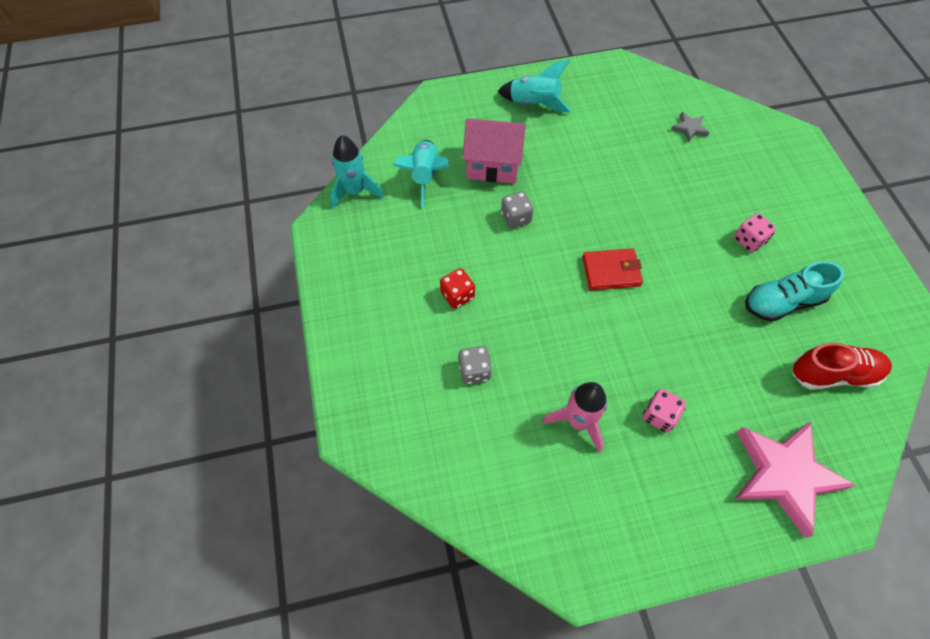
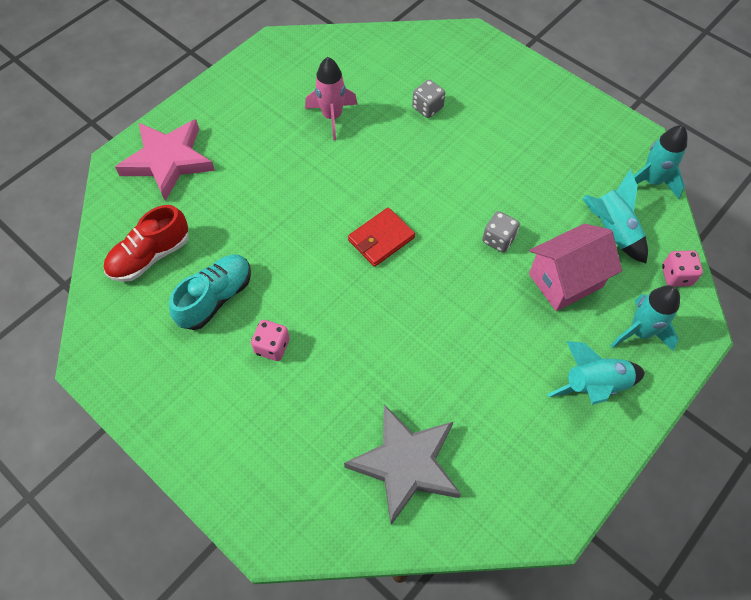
camera: 145 degrees right, 0 degrees up
red dice [440,268,475,309] -> none
pink dice [643,389,686,433] -> pink dice moved to [662,250,703,287]
grey star [671,112,710,143] -> grey star [344,404,461,525], size x2.35
none -> turquoise rocket [610,285,680,351]

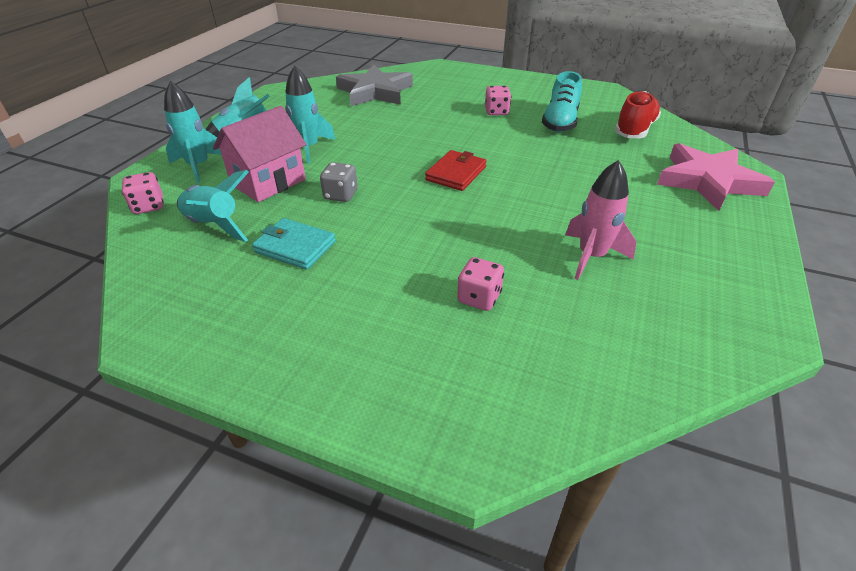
camera: 160 degrees right, 20 degrees down
grey dice [412,80,445,118] -> pink dice [457,257,504,311]
turquoise rocket [633,125,687,199] -> turquoise rocket moved to [285,65,336,164]
none -> turquoise wallet [252,218,336,270]

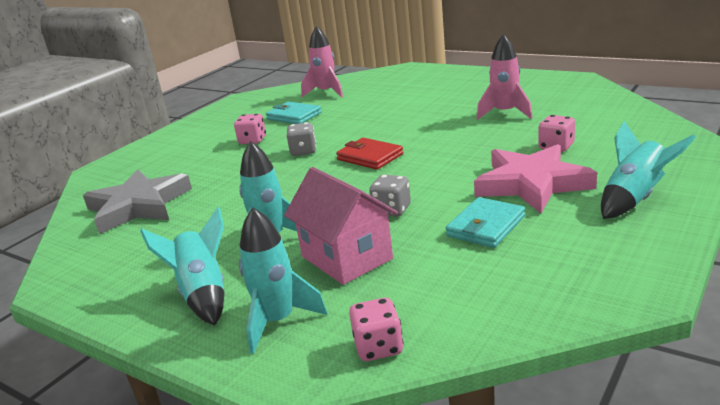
camera: 75 degrees left, 15 degrees down
turquoise rocket [177,170,249,242] -> turquoise rocket moved to [601,121,696,219]
turquoise shoe [542,71,582,132] -> turquoise wallet [266,102,322,124]
red shoe [615,91,661,138] -> pink rocket [301,26,343,98]
pink star [657,143,775,211] -> pink star moved to [474,144,597,213]
none -> grey dice [286,122,316,156]

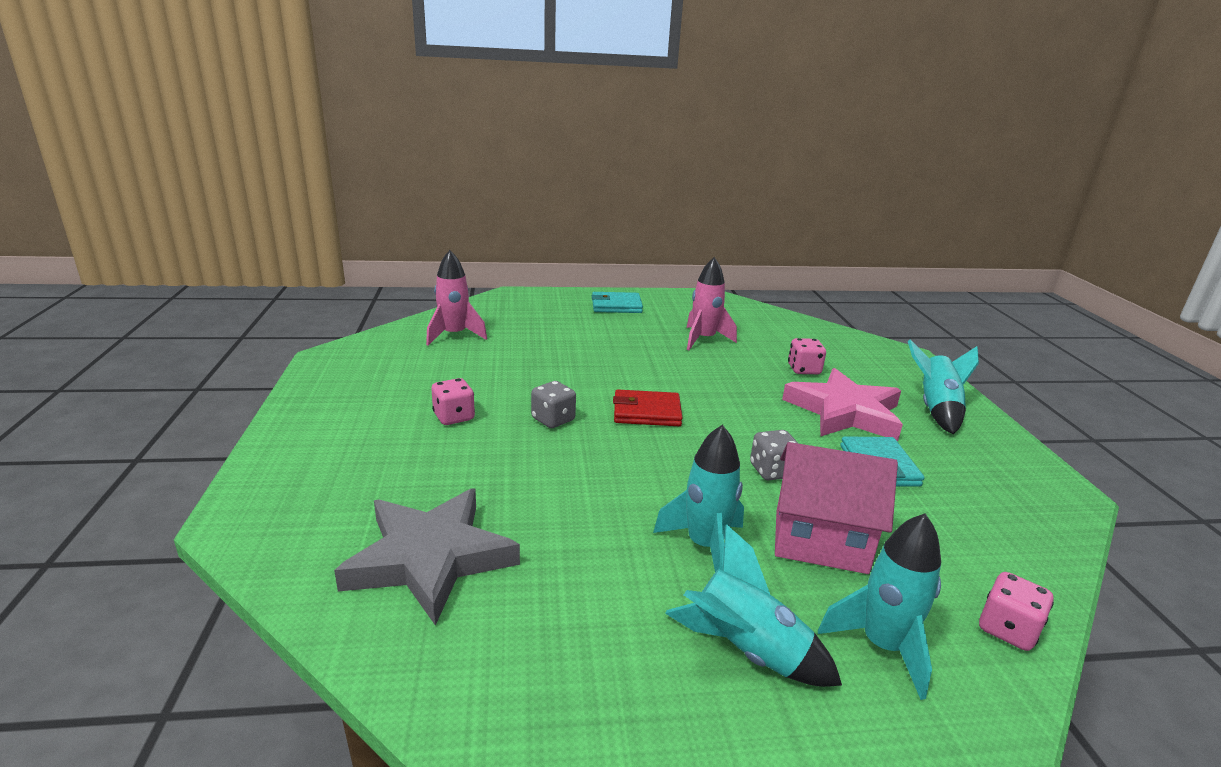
camera: 45 degrees left, 0 degrees up
turquoise wallet [266,102,322,124] -> turquoise wallet moved to [592,292,643,313]

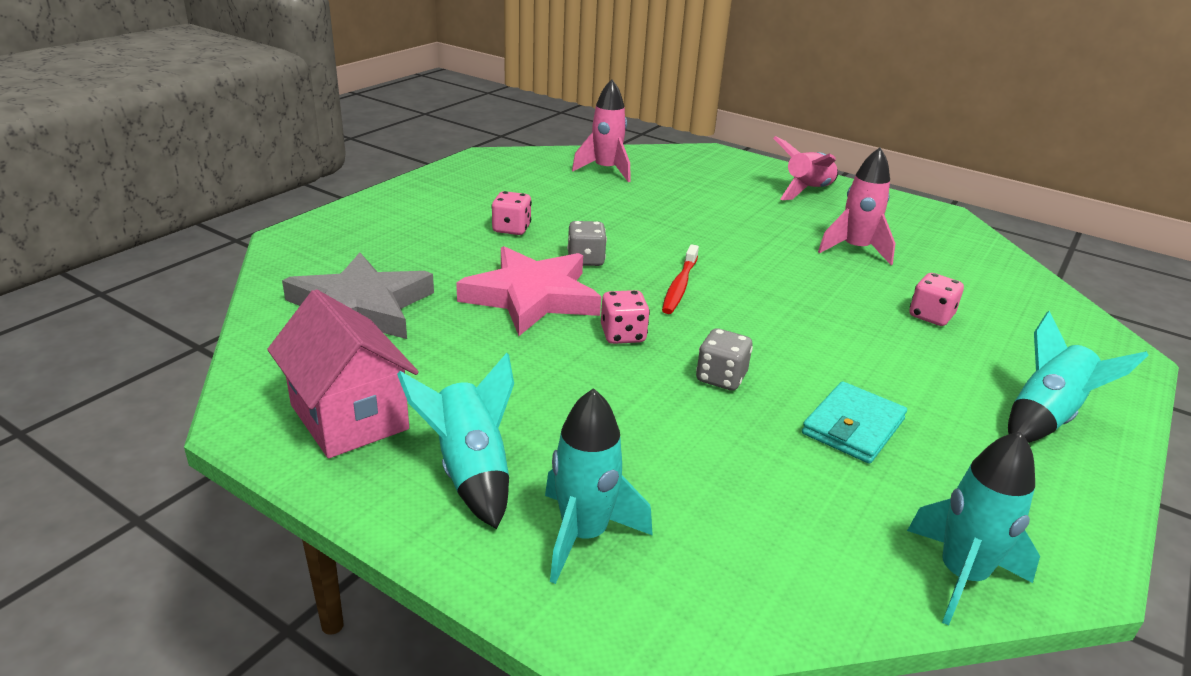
camera: 40 degrees right, 5 degrees up
turquoise wallet [592,292,643,313] -> pink rocket [773,136,838,200]
red wallet [613,390,683,426] -> red toothbrush [662,244,699,314]
turquoise rocket [653,425,744,572] -> turquoise rocket moved to [907,431,1040,626]
pink house [775,442,898,574] -> pink house moved to [267,289,419,458]
pink star [782,368,903,441] -> pink star moved to [456,246,601,336]
pink dice [979,572,1054,651] -> pink dice moved to [601,290,650,344]

